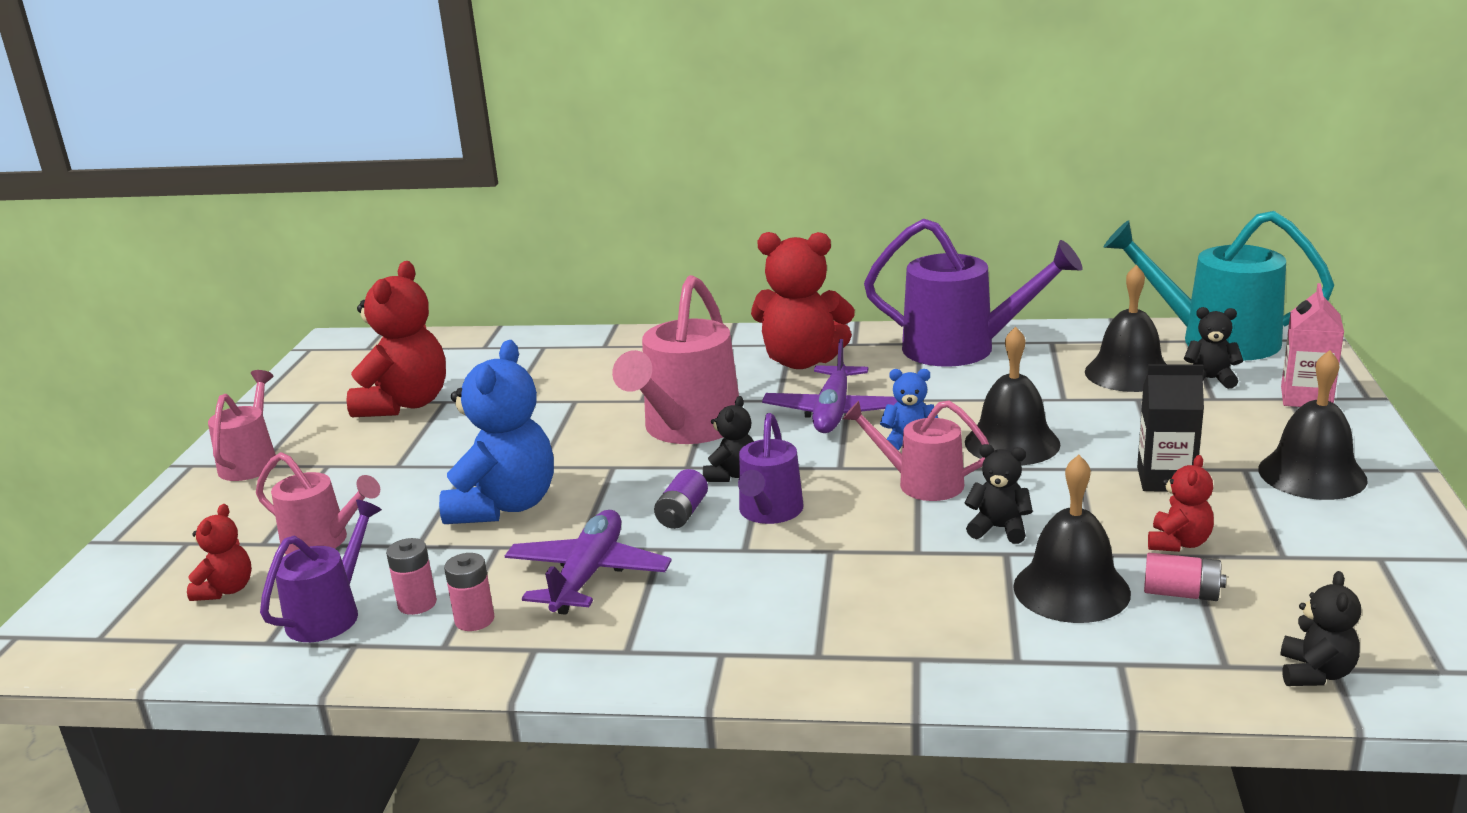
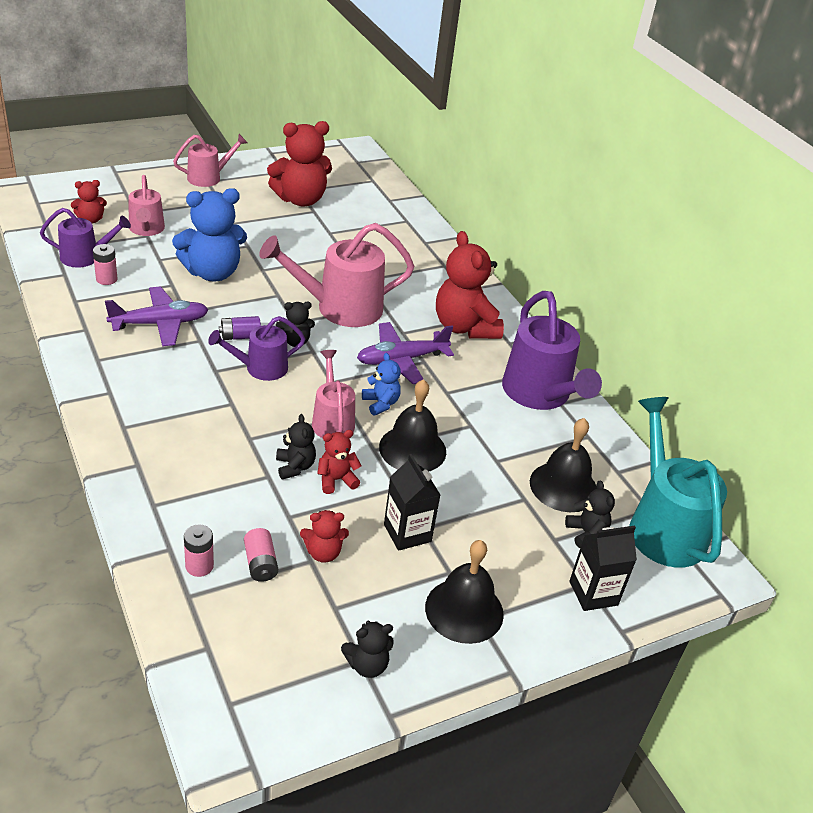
camera: 50 degrees right, 15 degrees up
pink battery [444,553,494,631] -> pink battery moved to [184,524,214,577]
black bell [1013,455,1131,623] -> none
pink carton [1281,283,1344,407] -> black carton [569,526,637,611]
black teddy bear [1281,571,1361,686] -> black teddy bear moved to [341,621,394,678]
none -> red teddy bear [317,430,362,494]

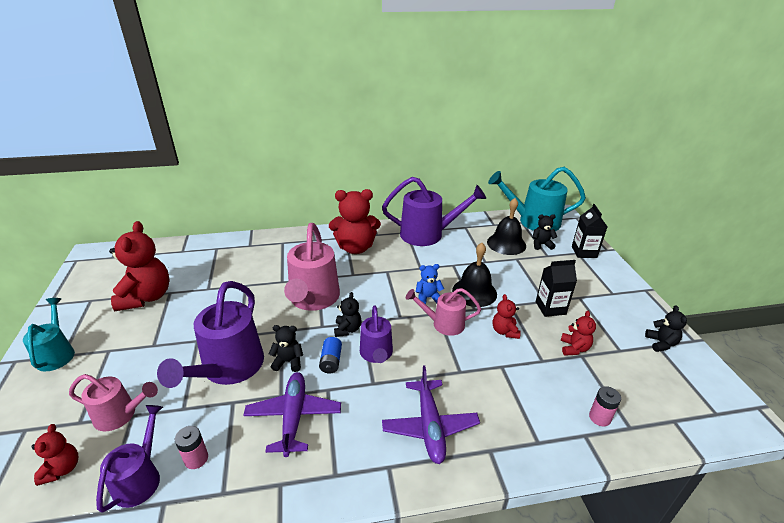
camera: 70 degrees left, 5 degrees down
blue teddy bear [172,188,247,281] -> purple watering can [157,281,264,388]
pink watering can [173,134,247,187] -> turquoise watering can [23,298,75,371]
purple battery [219,316,261,340] -> blue battery [319,337,342,374]
pink battery [244,528,278,582] -> none
black teddy bear [276,414,316,480] -> black teddy bear moved to [269,325,303,372]
purple plane [357,322,454,384] -> purple plane moved to [382,365,480,464]
black bell [425,540,504,644] -> none

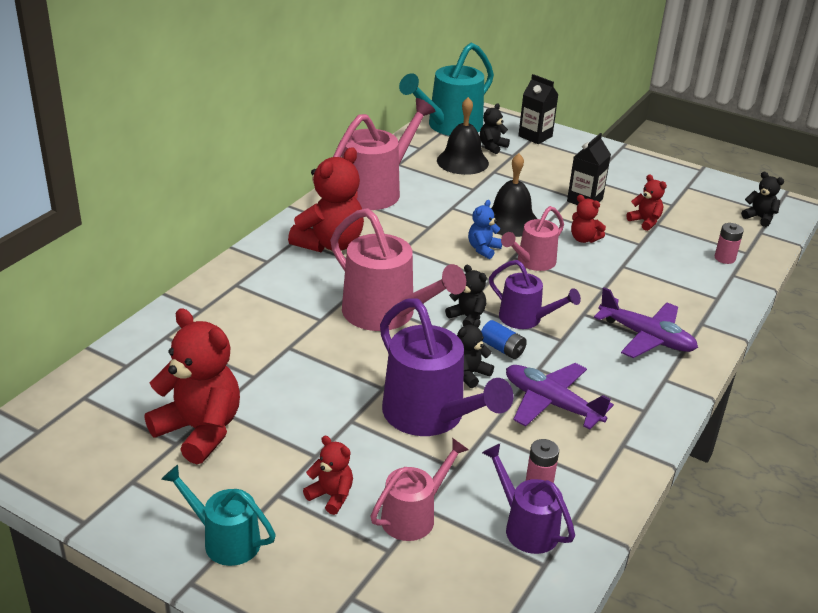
camera: 50 degrees left, 0 degrees up
red teddy bear [31,424,78,486] -> red teddy bear moved to [303,436,353,515]
purple watering can [382,177,486,246] -> pink watering can [333,98,436,210]
black teddy bear [645,305,687,352] -> black teddy bear moved to [741,172,784,227]

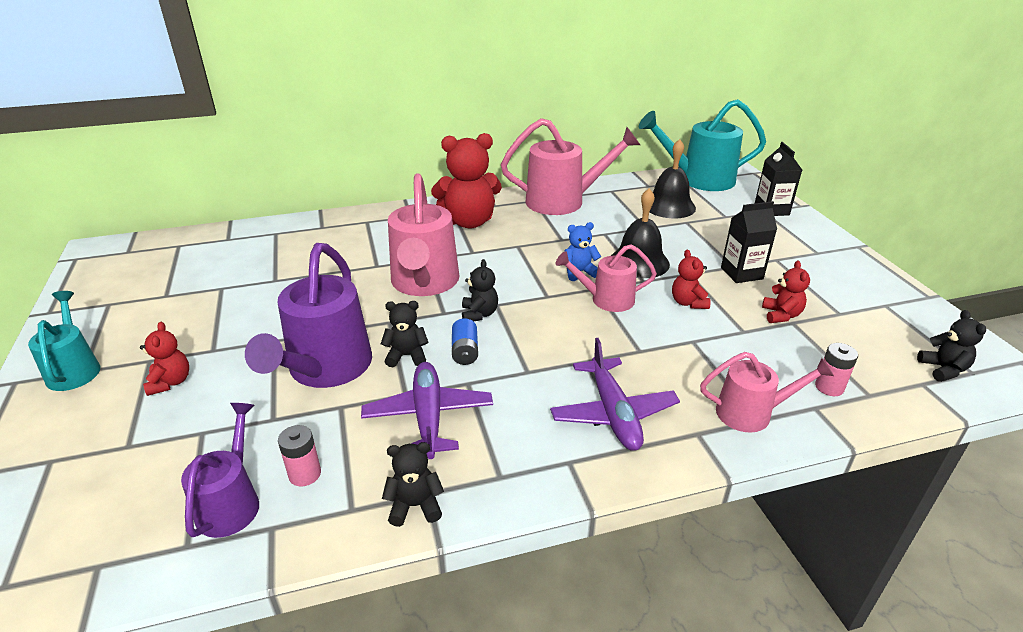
camera: 45 degrees right, 0 degrees up
red teddy bear [144,308,240,464] -> none
pink watering can [371,438,469,541] -> pink watering can moved to [700,352,834,433]
black teddy bear [480,103,510,154] -> black teddy bear moved to [382,442,444,527]
purple watering can [489,260,581,329] -> none

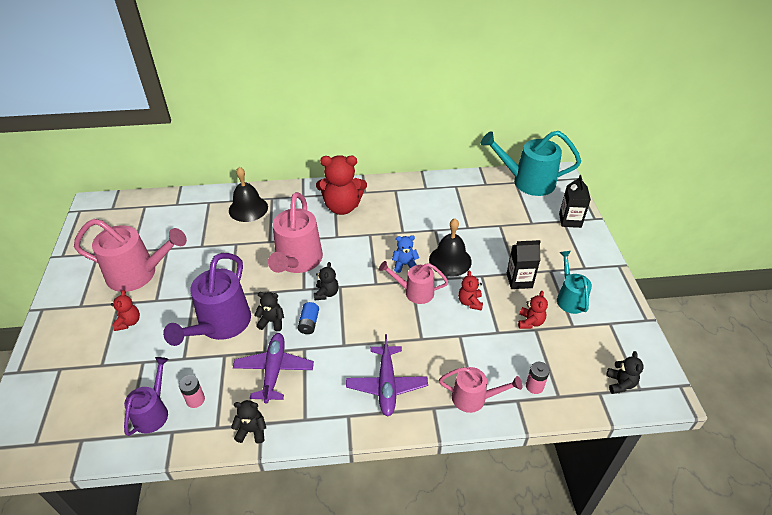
camera: 10 degrees right, 10 degrees up
turquoise watering can [28,291,100,391] -> turquoise watering can moved to [557,251,592,314]
pink watering can [501,118,640,215] -> pink watering can moved to [74,219,187,292]
black bell [649,139,696,218] -> black bell moved to [229,167,268,222]

